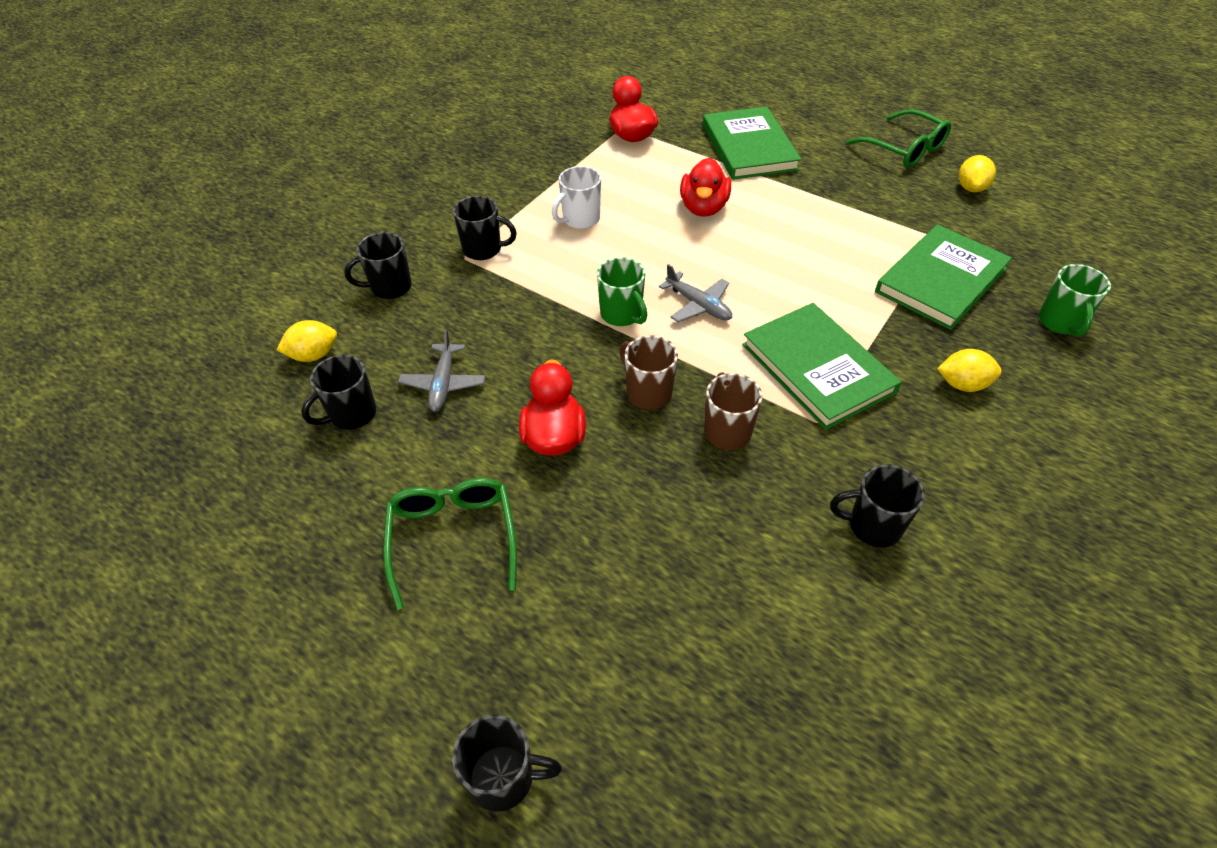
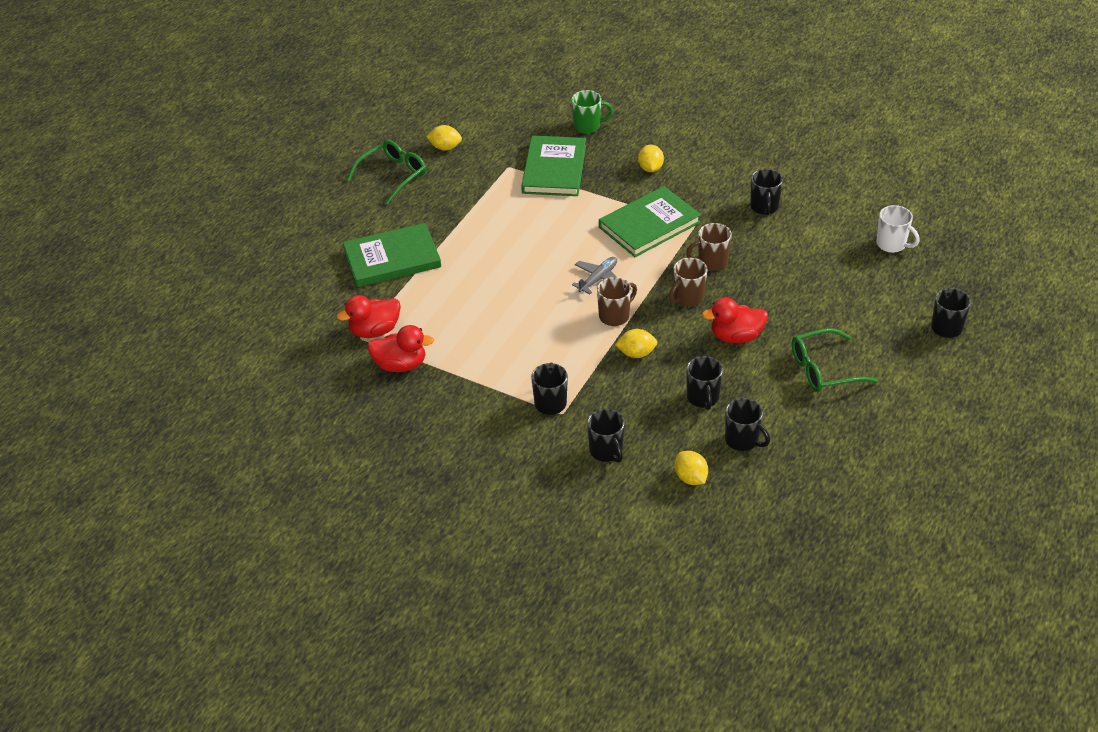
camera: 95 degrees left, 5 degrees down
grey plane [398,330,485,412] -> black mug [686,356,723,410]
white mug [552,166,601,229] -> white mug moved to [877,205,920,253]
green mug [597,257,647,326] -> brown mug [597,277,637,326]
red duck [680,158,731,217] -> red duck moved to [367,325,434,372]
green book [875,225,1012,330] -> green book turned 60 degrees clockwise [521,135,586,196]
none -> yellow lemon [615,329,657,358]

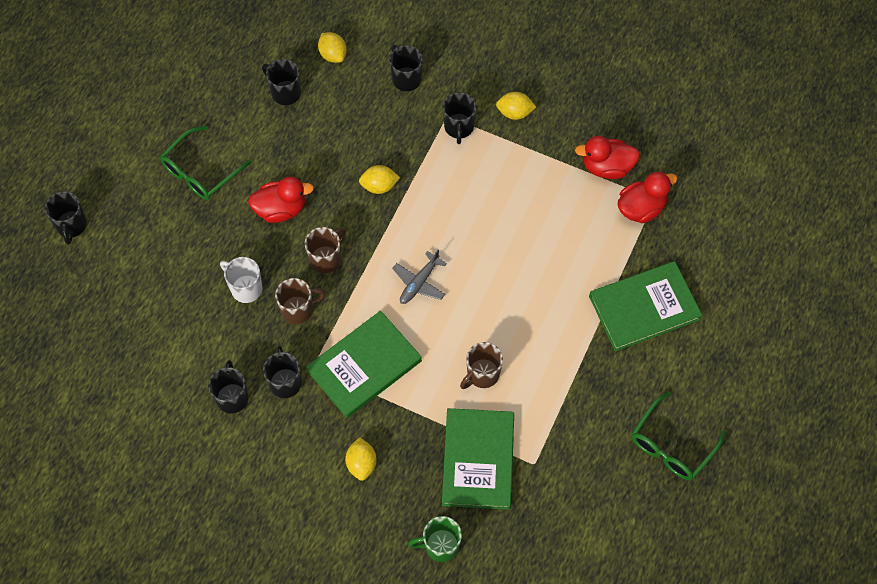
camera: 175 degrees right, 20 degrees up
yellow lemon [426,125,462,150] -> yellow lemon moved to [496,92,536,120]
brown mug [597,277,637,326] -> brown mug moved to [460,342,503,389]
black mug [686,356,723,410] -> black mug moved to [263,345,301,398]
green glasses [792,328,878,392] -> green glasses turned 150 degrees clockwise [160,126,252,200]
white mug [877,205,920,253] -> white mug moved to [220,257,263,303]

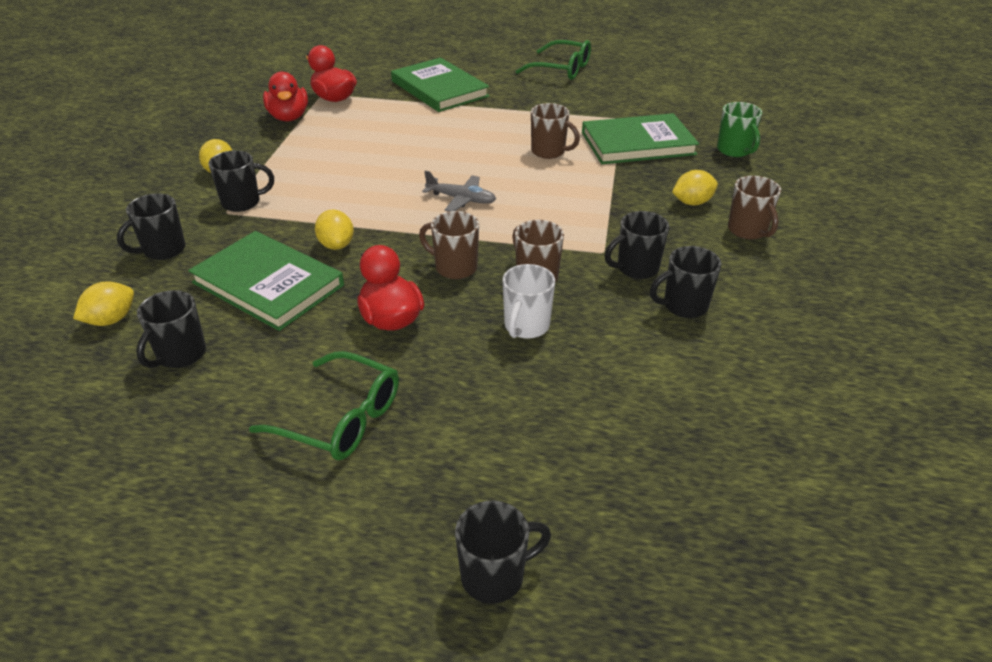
camera: 105 degrees left, 25 degrees down
green book [306,311,422,418] -> green book moved to [188,231,344,331]
none -> brown mug [728,176,781,240]

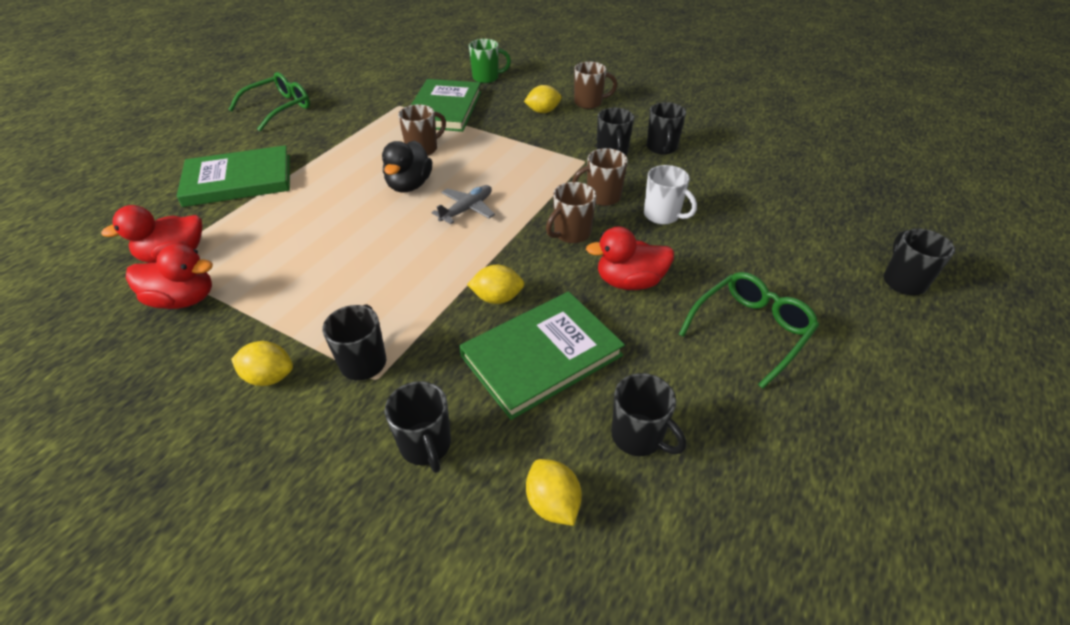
camera: 70 degrees left, 5 degrees up
yellow lemon [672,170,718,206] -> yellow lemon turned 75 degrees clockwise [524,85,562,113]
none -> black duck [382,140,432,192]

